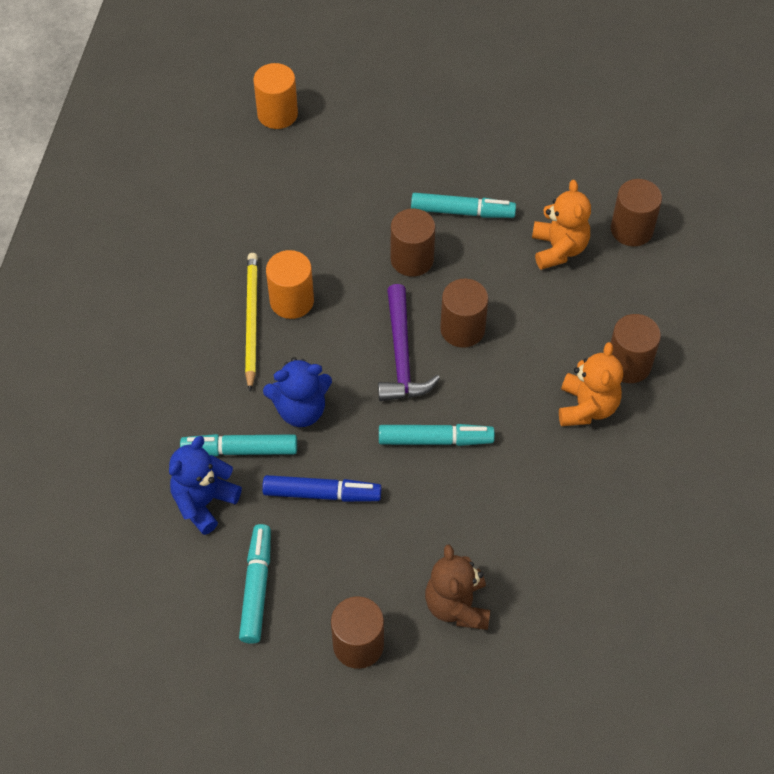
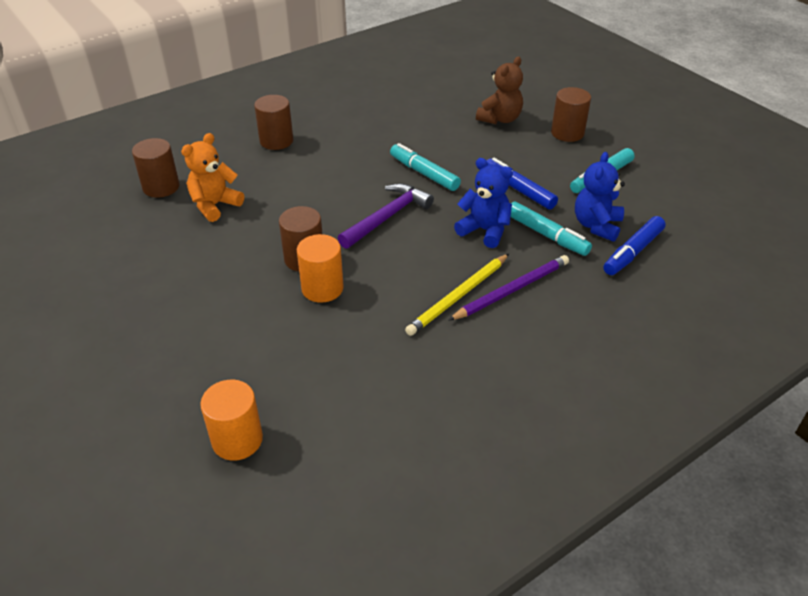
camera: 135 degrees left, 15 degrees down
blue teddy bear [169,436,242,535] -> blue teddy bear turned 120 degrees clockwise [575,152,625,242]
orange cylinder [266,250,314,319] -> orange cylinder moved to [297,234,344,303]
turquoise marker [411,193,516,218] -> none
brown cylinder [440,279,489,348] -> none
orange teddy bear [559,342,623,426] -> none
none -> purple pencil [448,255,569,321]
none -> blue marker [603,216,666,275]

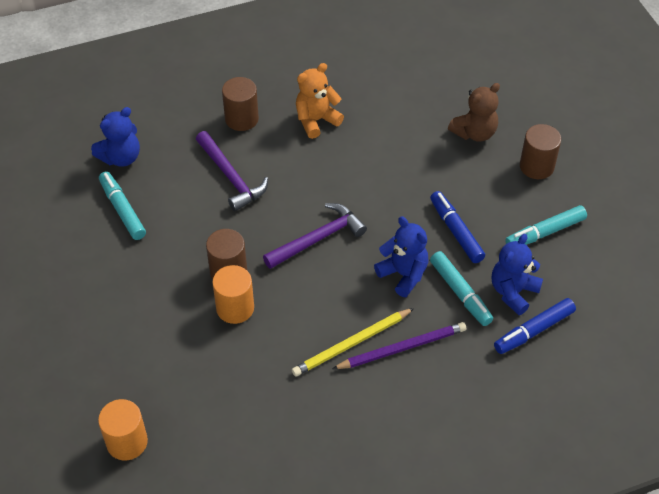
camera: 15 degrees right, 10 degrees up
brown cylinder [132,138,180,198] -> blue teddy bear [91,107,140,167]
orange teddy bear [181,133,244,222] -> orange teddy bear moved to [296,63,344,139]
turquoise marker [390,143,461,191] -> turquoise marker moved to [99,171,146,240]
none -> purple hammer [196,131,268,212]

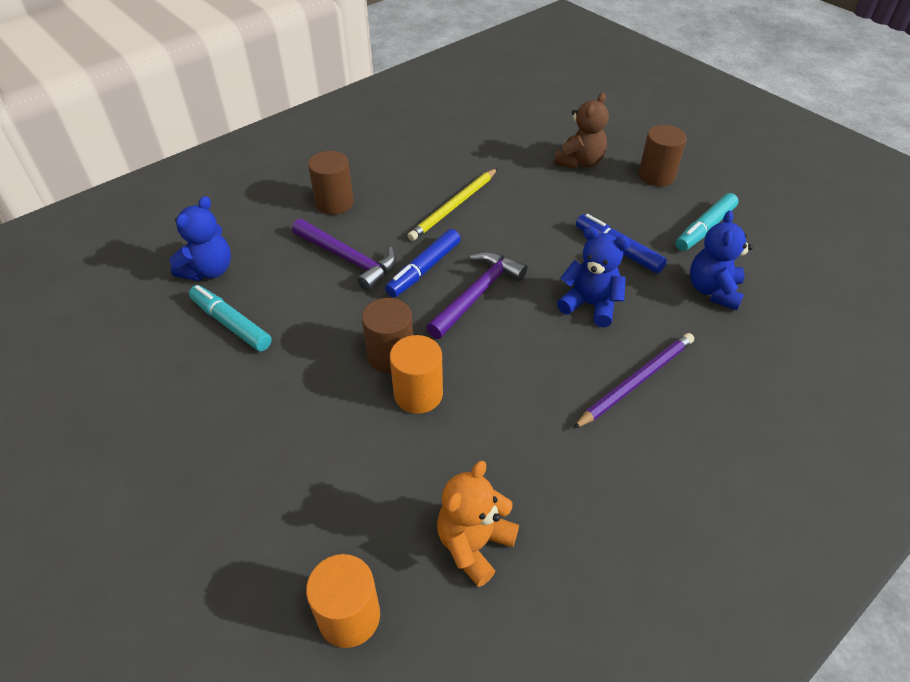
camera: 20 degrees left, 5 degrees down
yellow pencil [292,308,414,376] -> yellow pencil moved to [408,168,498,241]
orange teddy bear [296,63,344,139] -> orange teddy bear moved to [437,461,519,587]
turquoise marker [430,251,493,326] -> none
blue marker [494,298,576,354] -> blue marker moved to [385,229,461,298]

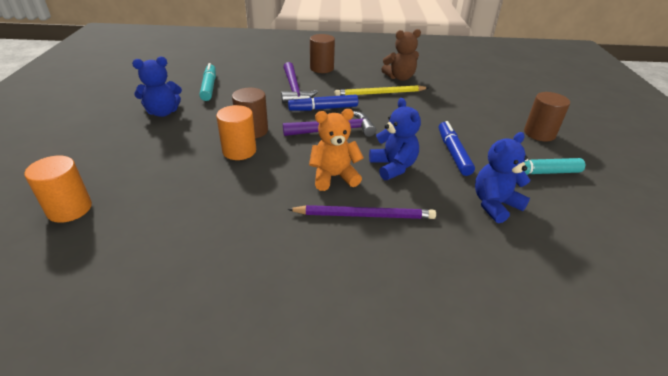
camera: 40 degrees right, 10 degrees down
blue teddy bear [170,196,231,281] -> blue teddy bear moved to [132,56,182,117]
orange teddy bear [437,461,519,587] -> orange teddy bear moved to [309,109,364,191]
brown teddy bear [554,92,609,169] -> brown teddy bear moved to [381,29,421,81]

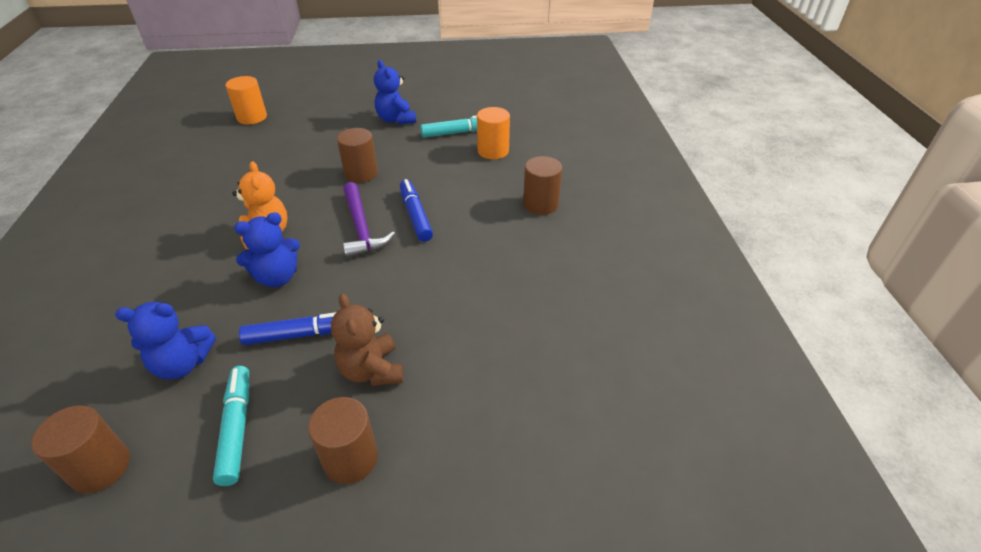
camera: 85 degrees right, 5 degrees up
orange cylinder [216,105,256,160] -> orange cylinder moved to [477,107,510,159]
purple hammer [281,62,318,103] -> none
purple pencil [287,205,436,219] -> none
yellow pencil [335,85,429,96] -> none
brown teddy bear [381,29,421,81] -> brown teddy bear moved to [331,294,403,386]
blue teddy bear [475,132,530,223] -> blue teddy bear turned 120 degrees clockwise [115,302,216,379]
none -> brown cylinder [31,405,130,493]

